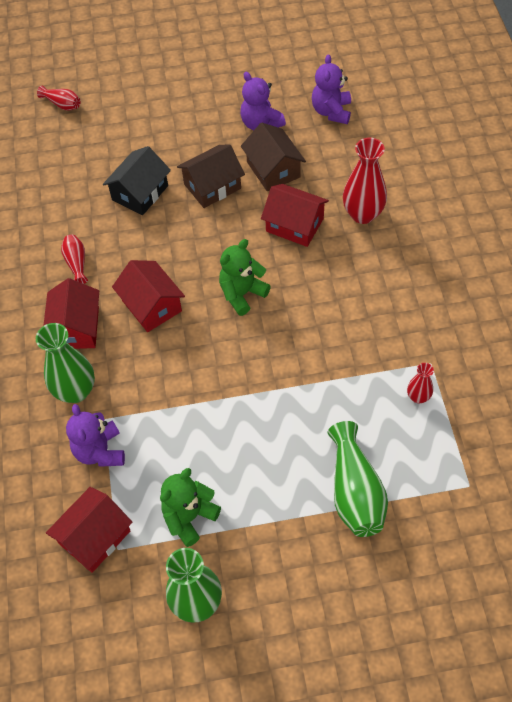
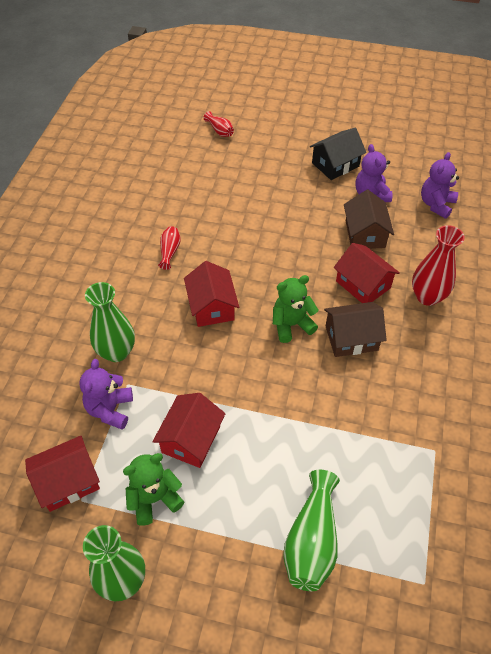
camera: 20 degrees right, 5 degrees down
red house [43,278,99,349] -> red house moved to [152,393,226,468]
black house [103,146,171,215] -> black house moved to [310,128,366,180]
brown house [177,144,245,208] -> brown house moved to [324,302,387,357]
red vase [407,363,434,403] -> none

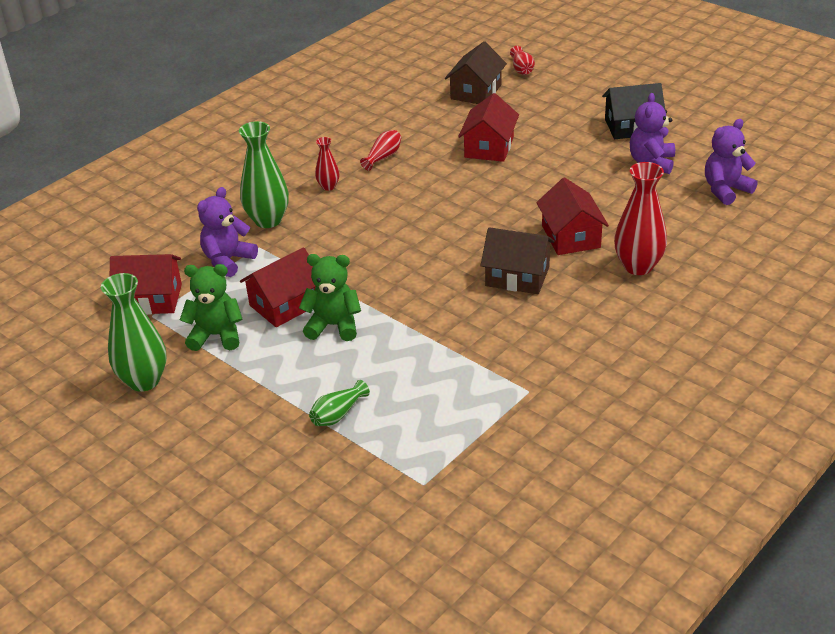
camera: 30 degrees right, 15 degrees down
red house [184,261,239,327] -> red house moved to [458,93,519,162]
green teddy bear [273,275,319,343] -> green teddy bear moved to [299,254,361,341]
green vase [283,470,340,591] -> green vase [309,380,370,426], size x0.52
brown house [344,190,394,249] -> brown house moved to [445,41,507,104]
none -> red vase [315,137,339,191]

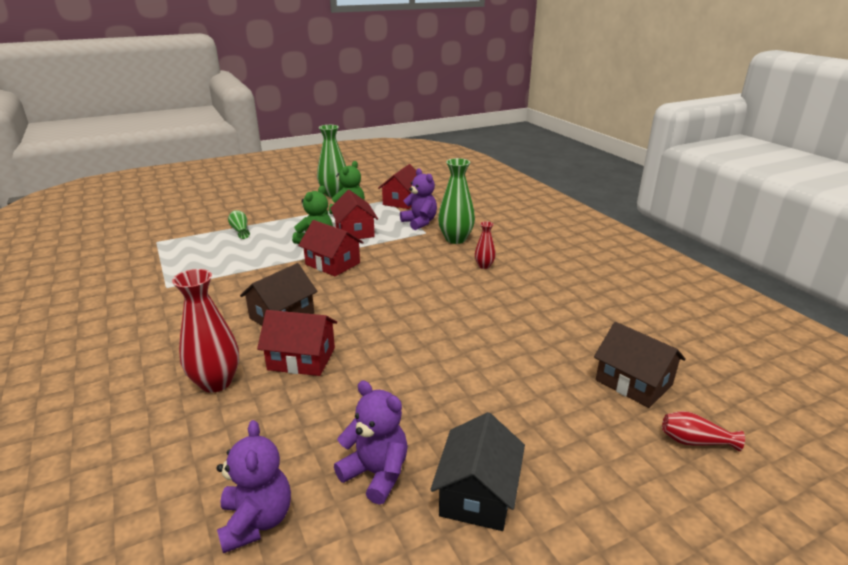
camera: 110 degrees right, 10 degrees down
red vase [360,130,401,171] -> none
red house [458,93,519,162] -> red house moved to [298,220,364,276]

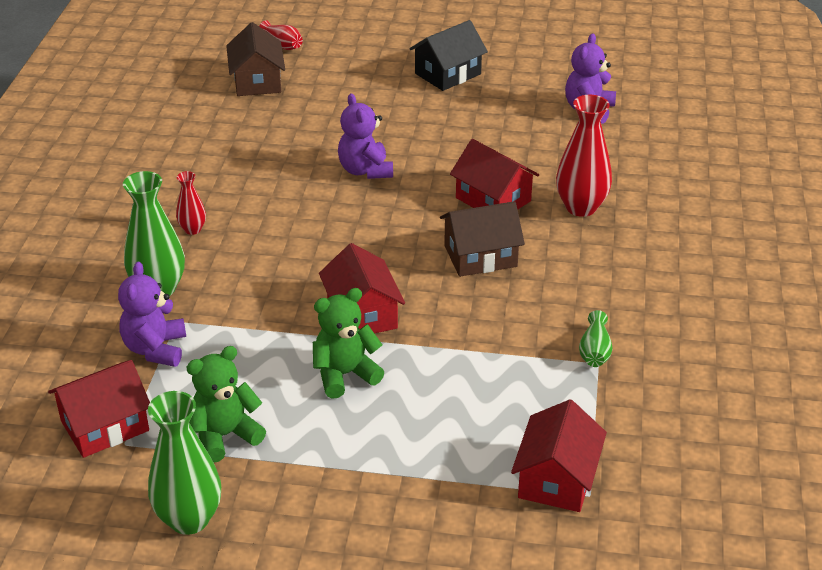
camera: 145 degrees left, 10 degrees up
green vase [228,210,250,239] -> green vase moved to [579,310,612,367]
red house [330,190,378,239] -> red house moved to [511,400,607,512]
purple teddy bear [334,381,408,504] -> purple teddy bear moved to [338,93,393,179]

